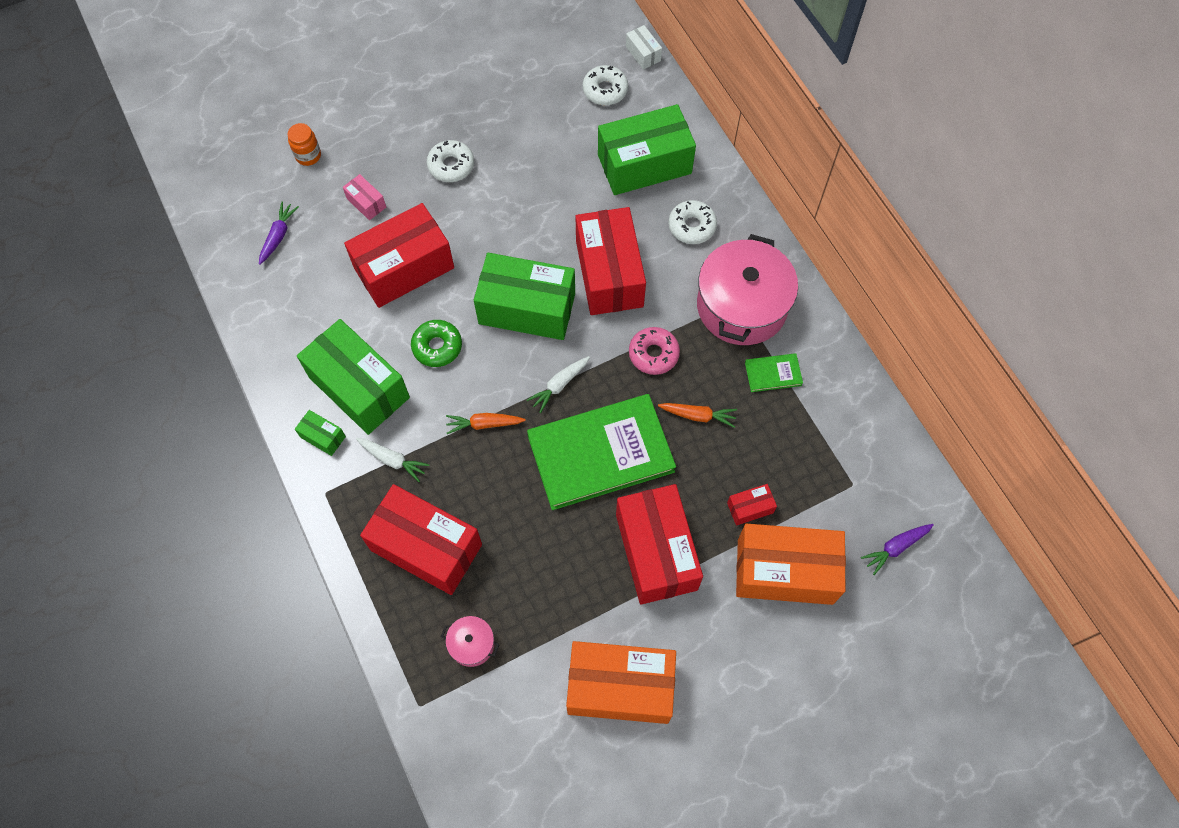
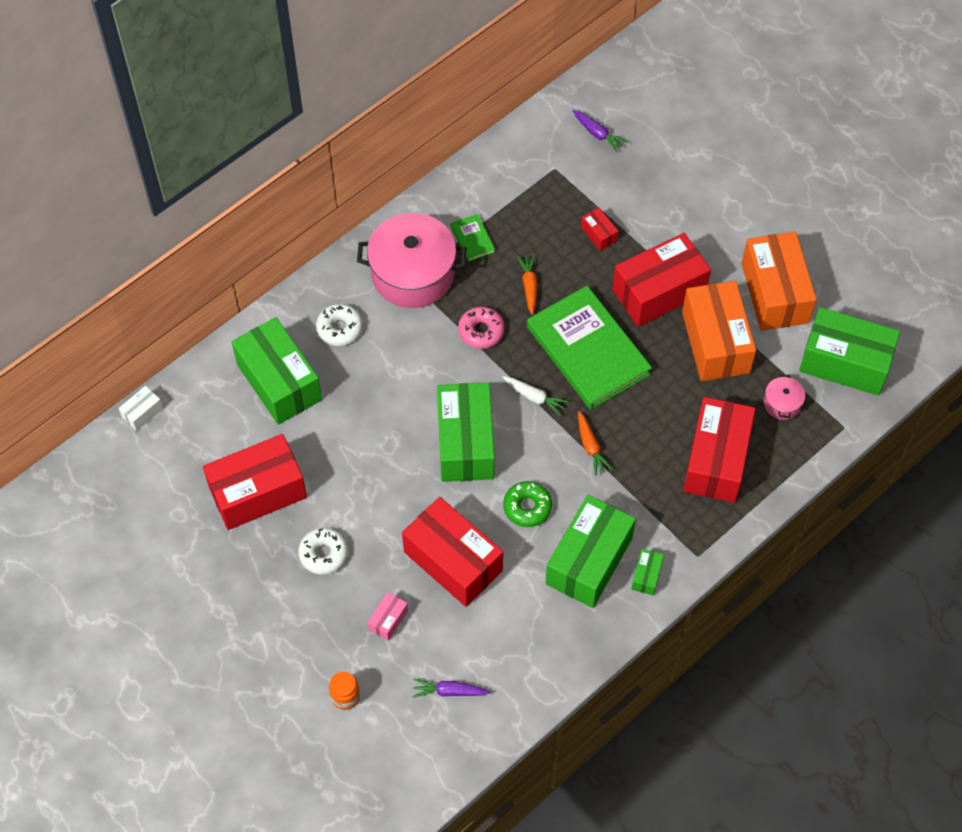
camera: 105 degrees left, 5 degrees down
white carrot [356,438,430,482] -> none
red box [575,207,646,315] -> red box moved to [203,434,307,530]
white donut [583,65,628,105] -> none
orange box [736,524,846,605] -> orange box moved to [682,281,756,381]
none -> green box [799,307,900,395]

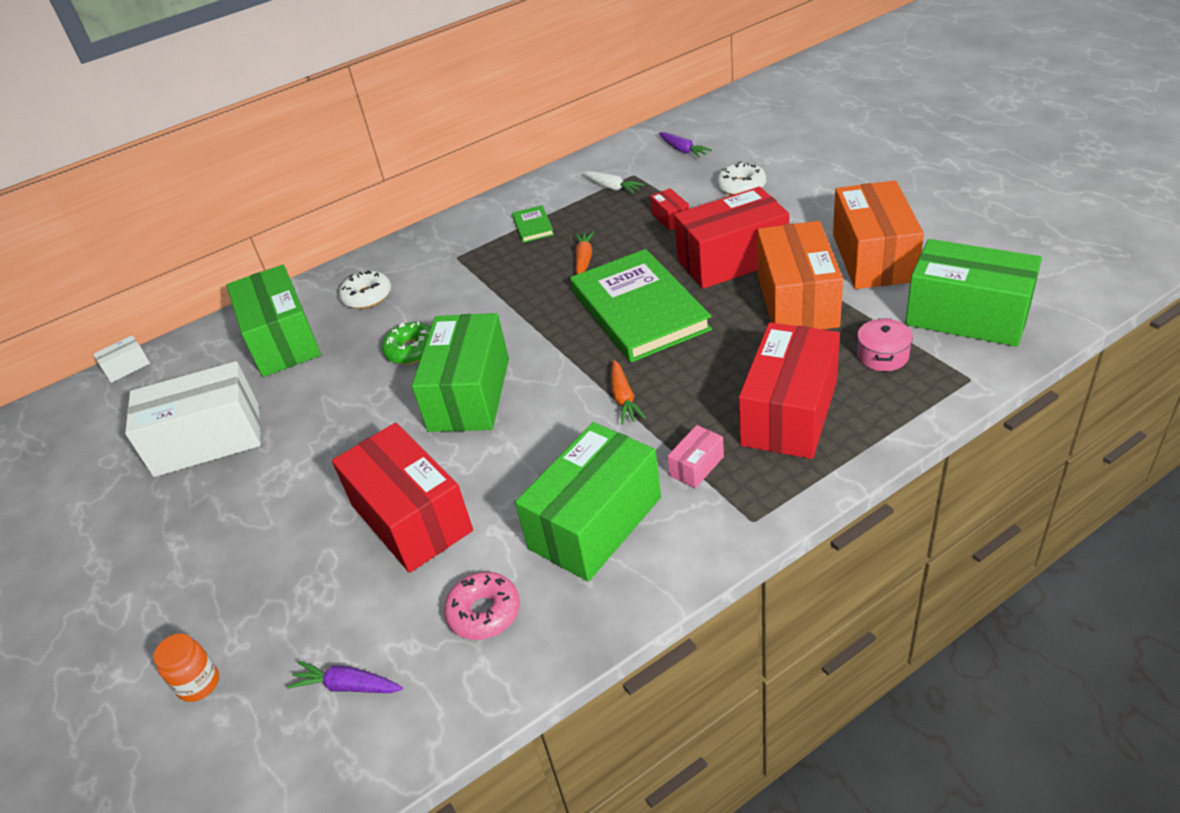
camera: 15 degrees right, 20 degrees down
red box [203,434,307,530] -> white box [125,361,261,477]
white donut [298,528,348,574] -> white donut moved to [717,162,766,195]
pink pot [357,213,466,308] -> none
pink box [368,592,408,641] -> pink box moved to [667,425,724,488]
pink donut [458,307,505,349] -> pink donut moved to [444,572,520,640]
white carrot [502,376,569,416] -> white carrot moved to [583,171,645,194]
green donut [503,481,552,527] -> green donut moved to [382,321,431,364]
green box [631,549,664,595] -> none

